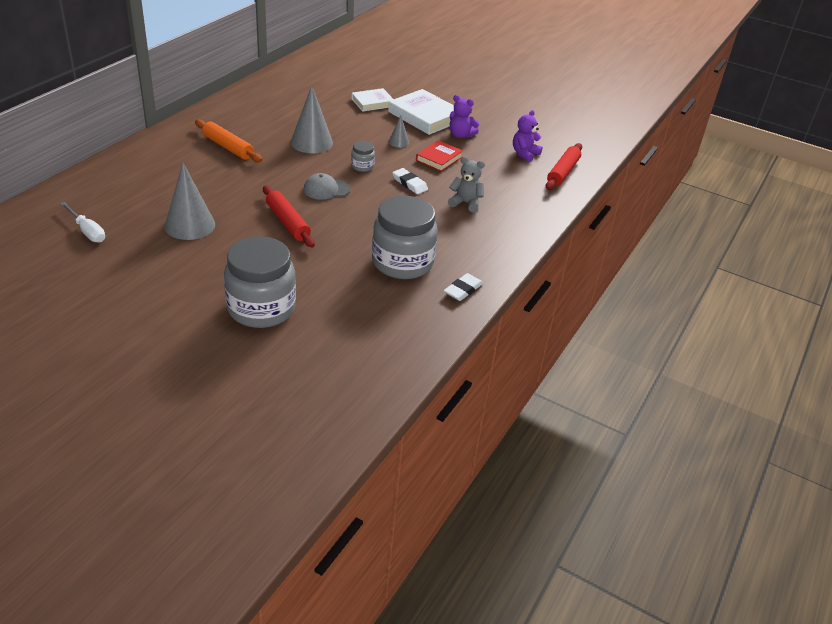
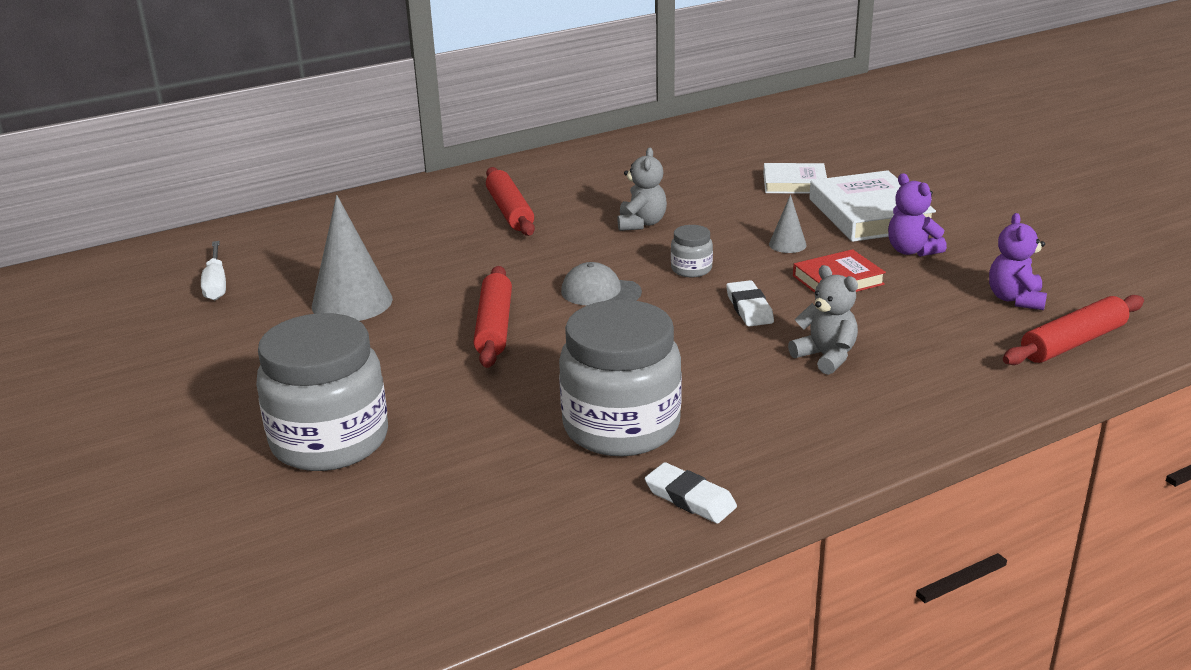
camera: 35 degrees right, 10 degrees down
orange rolling pin [195,119,262,162] -> red rolling pin [486,167,535,236]
grey cone [290,85,333,153] -> grey teddy bear [617,148,667,231]
white eraser [444,273,483,301] -> white eraser turned 60 degrees clockwise [645,462,737,523]
purple teddy bear [513,110,543,162] -> purple teddy bear turned 60 degrees counterclockwise [989,213,1047,310]

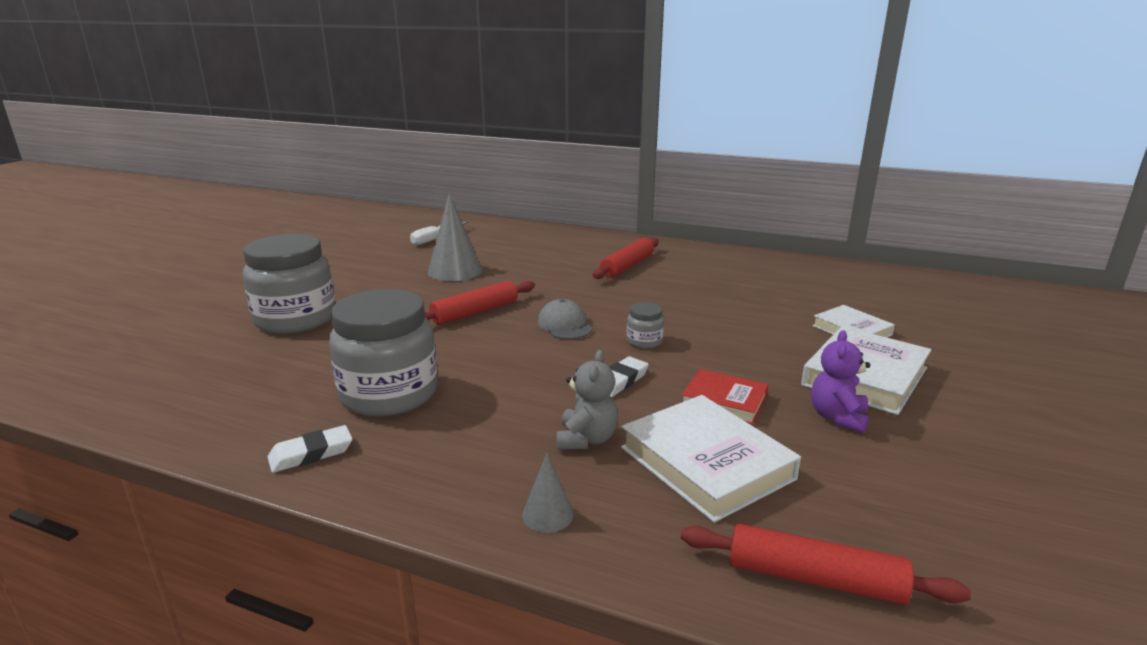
camera: 50 degrees right, 5 degrees down
grey teddy bear [617,148,667,231] -> none
white eraser [645,462,737,523] -> white eraser turned 60 degrees clockwise [267,425,352,473]
grey cone [769,194,807,253] -> grey cone moved to [522,453,574,533]
purple teddy bear [989,213,1047,310] -> none
none -> white book [621,395,801,523]

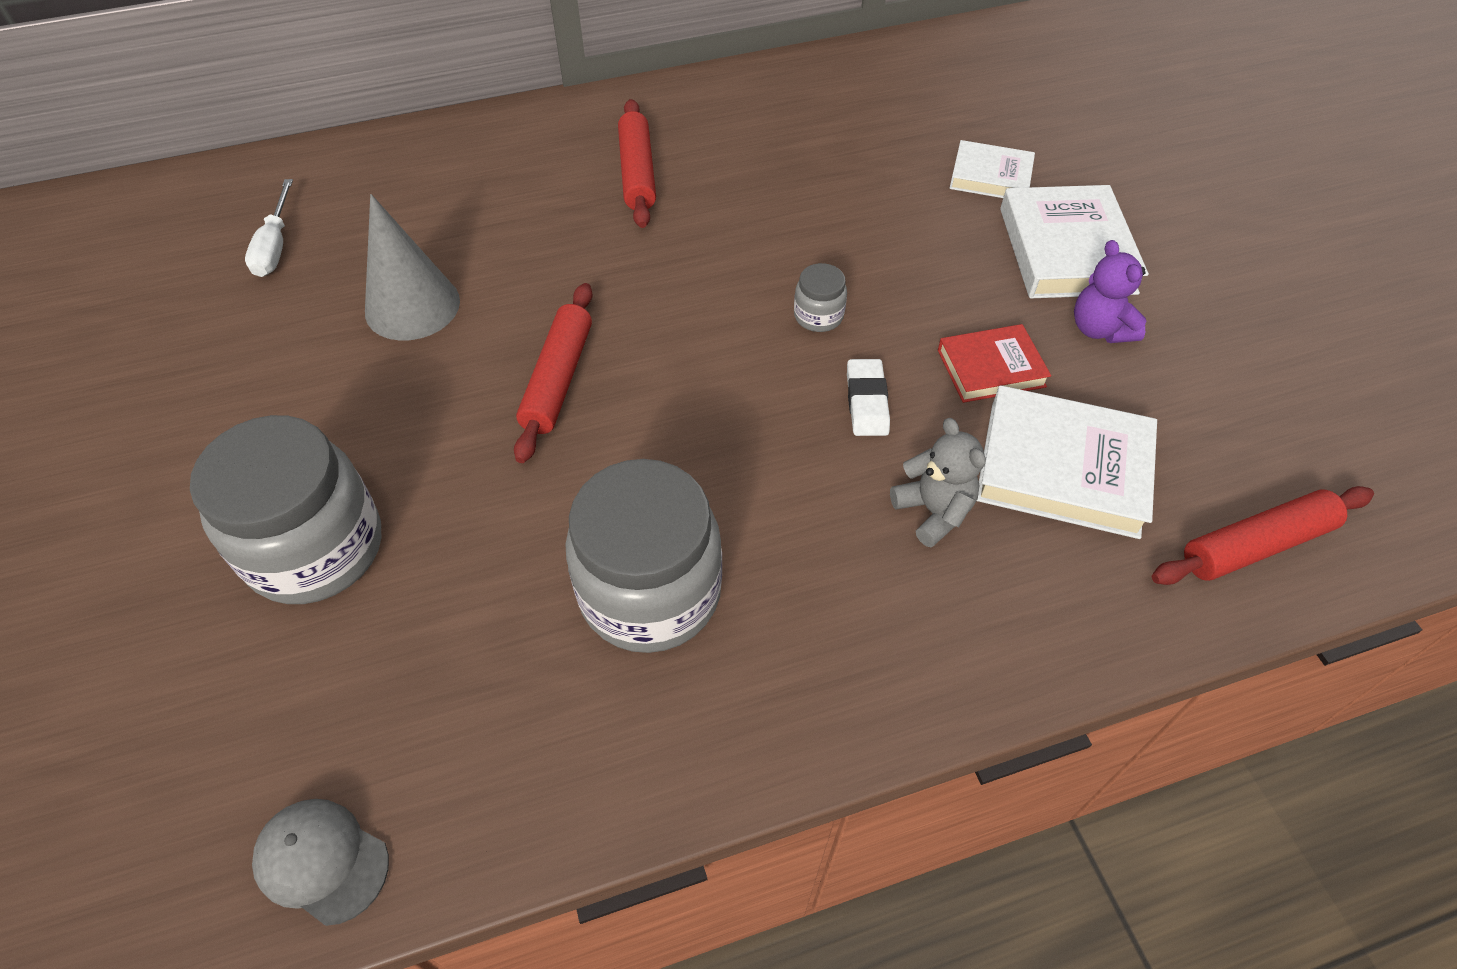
camera: 40 degrees left, 30 degrees up
white eraser [267,425,352,473] -> none
grey cone [522,453,574,533] -> none
grey cap [538,299,592,339] -> grey cap moved to [252,799,389,926]

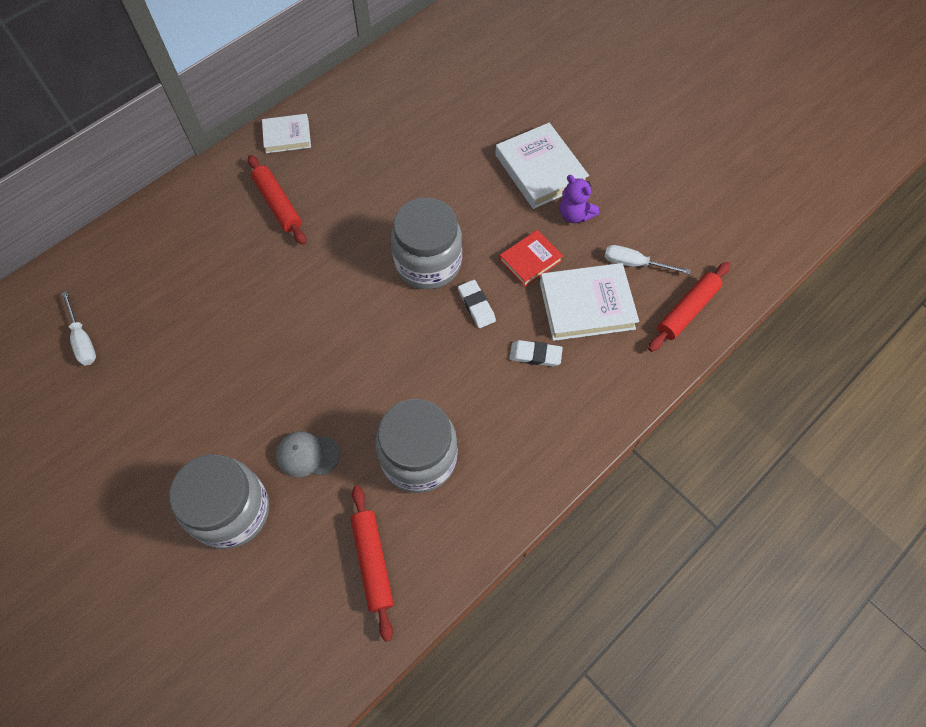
camera: 25 degrees left, 10 degrees up
grey cap [252,799,389,926] -> grey cap moved to [276,431,340,478]
grey cone [365,194,460,341] -> none
red rolling pin [514,283,592,463] -> red rolling pin moved to [350,486,394,642]
grey jar [794,263,847,332] -> grey jar [391,198,462,289], size x2.31
grey teddy bear [890,418,986,548] -> white eraser [510,340,563,367]
white book [949,140,1035,198] -> white book moved to [262,114,311,153]
none -> white screwdriver [604,245,691,275]

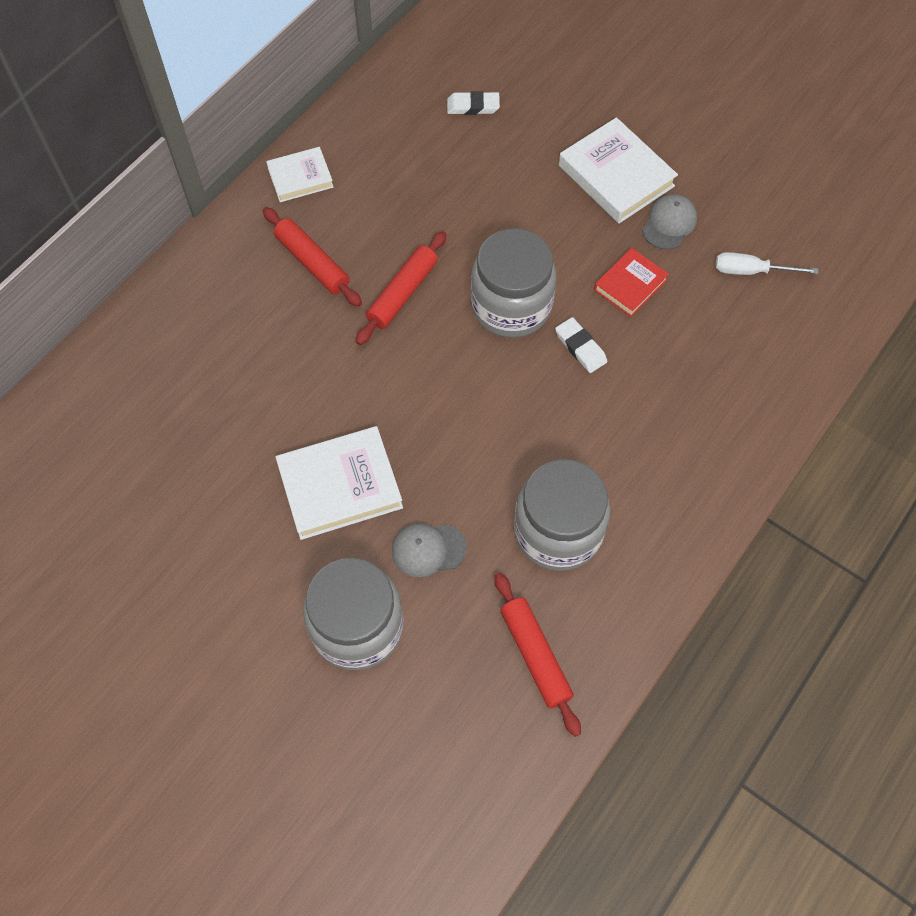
camera: 10 degrees left, 0 degrees up
white screwdriver [61,291,96,366] -> none
white eraser [510,340,563,367] -> white eraser moved to [447,91,500,115]
white book [540,263,639,341] -> white book moved to [276,426,403,540]
purple teddy bear [560,175,599,223] -> grey cap [642,194,697,250]
red rolling pin [648,262,730,352] -> red rolling pin moved to [356,231,447,345]

